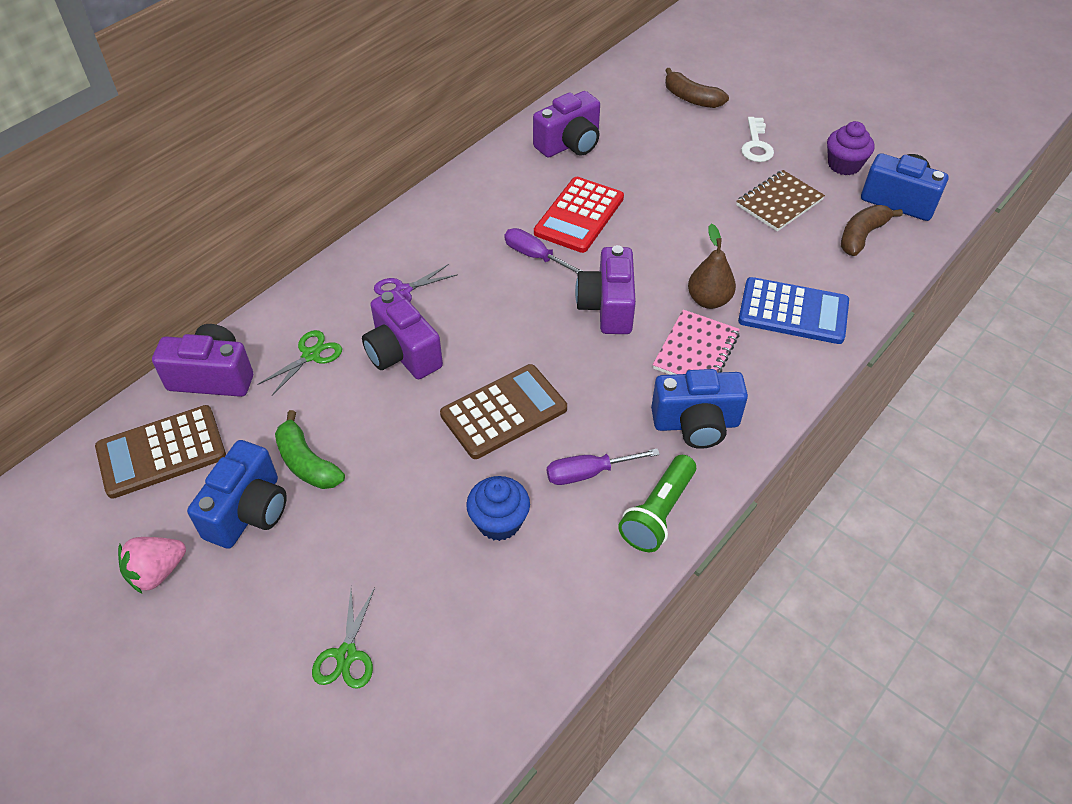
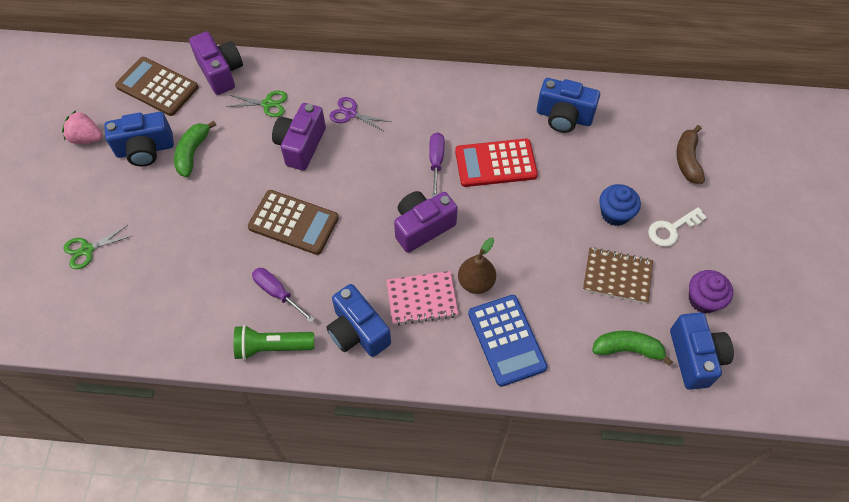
camera: 55 degrees right, 10 degrees up
blue cupcake [466,476,530,541] -> blue cupcake moved to [599,184,641,226]
purple camera [533,91,600,158] -> blue camera [537,78,600,133]
brown banana [841,205,903,256] -> green banana [592,331,673,366]

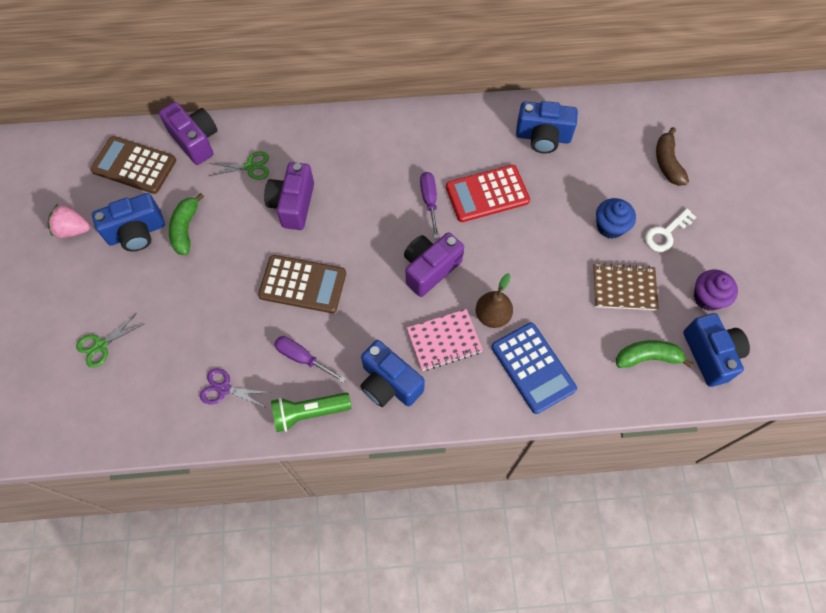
camera: 10 degrees left, 5 degrees up
purple scissors [329,97,391,132] -> purple scissors moved to [200,368,271,407]

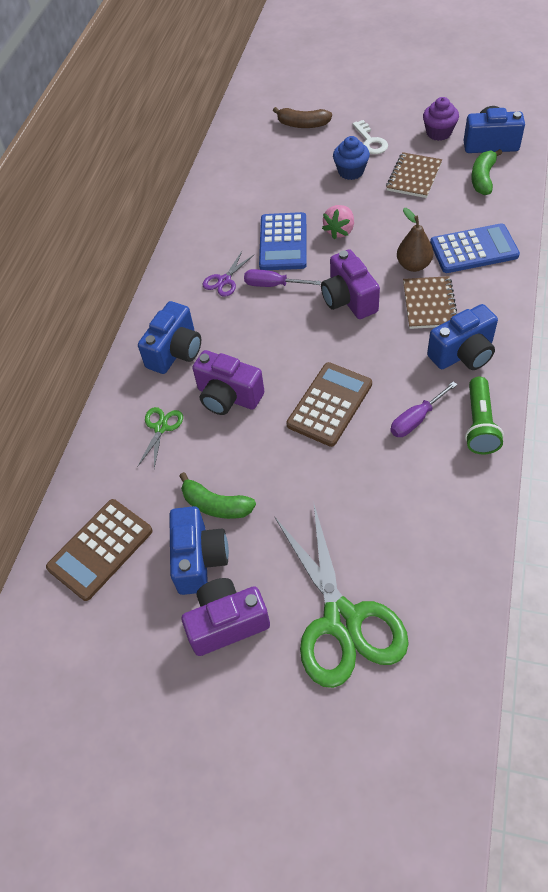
camera: 65 degrees left, 10 degrees down
pink strawberry [48,204,90,238] -> pink strawberry moved to [322,205,354,239]
green scissors [76,313,144,368] -> green scissors [274,501,409,688], size x2.28
purple camera [159,102,218,165] -> purple camera moved to [182,578,270,656]
purple scissors [200,368,271,407] -> purple scissors moved to [203,251,254,297]
pink notebook [407,309,483,371] -> brown notebook [403,276,458,329]
red calculator [446,165,530,222] -> blue calculator [259,212,307,270]
blue camera [516,101,578,154] -> blue camera moved to [138,301,201,374]

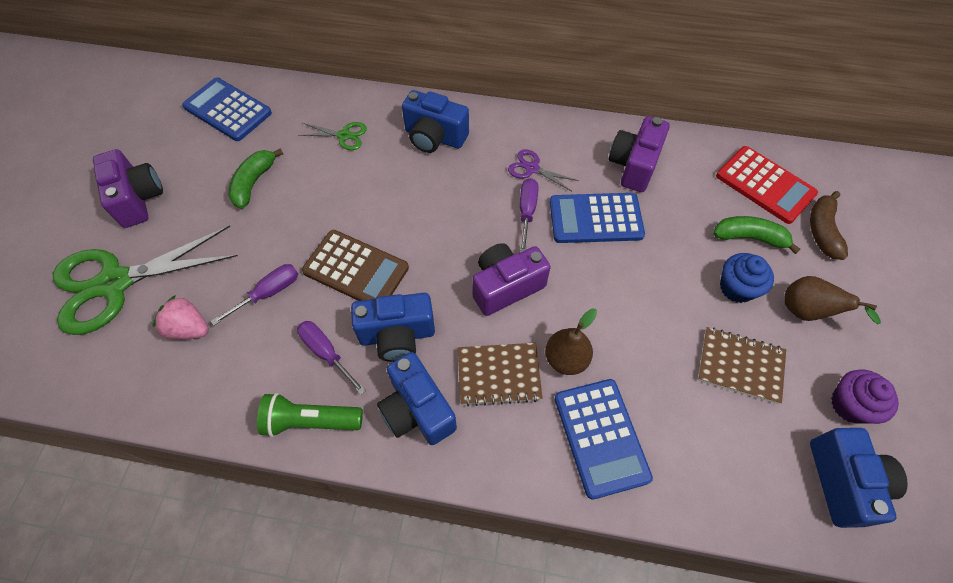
camera: 80 degrees right, 5 degrees up
brown calculator [46,499,153,601] -> blue calculator [182,78,272,141]
blue camera [169,506,229,595] -> blue camera moved to [351,293,435,362]
purple camera [193,350,265,415] -> purple camera moved to [609,116,670,192]
pink strawberry [322,205,354,239] -> pink strawberry moved to [153,295,209,339]
white key [352,120,388,154] -> brown pear [784,276,881,324]
green banana [471,149,502,195] -> green banana moved to [714,216,801,254]
none -> purple screwdriver [211,264,298,326]
none -> red calculator [716,146,818,224]

